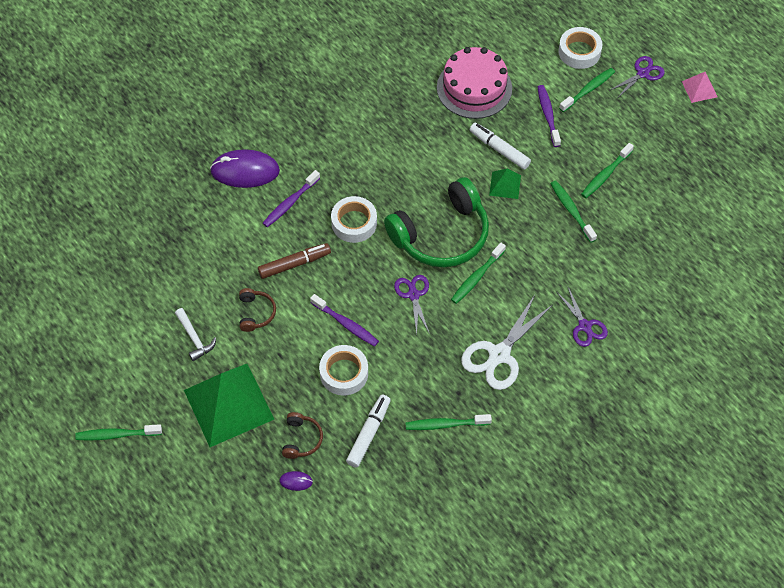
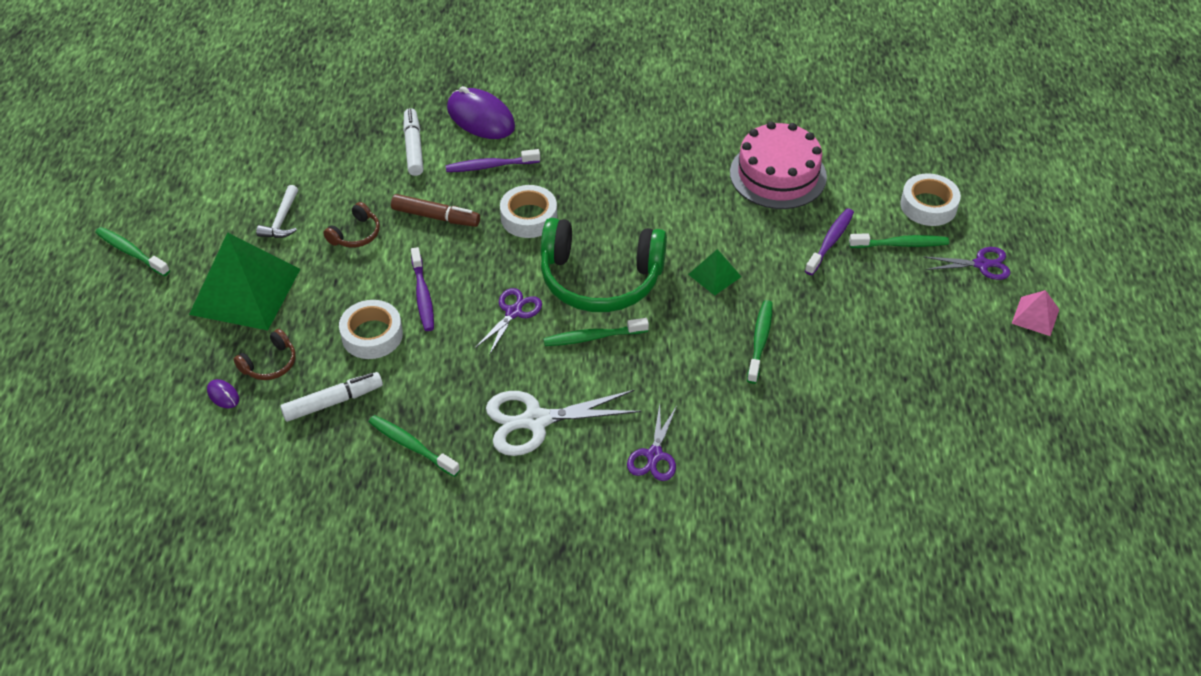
camera: 40 degrees right, 10 degrees down
white marker [470,123,531,170] -> white marker moved to [403,108,424,176]
green toothbrush [581,143,634,198] -> none

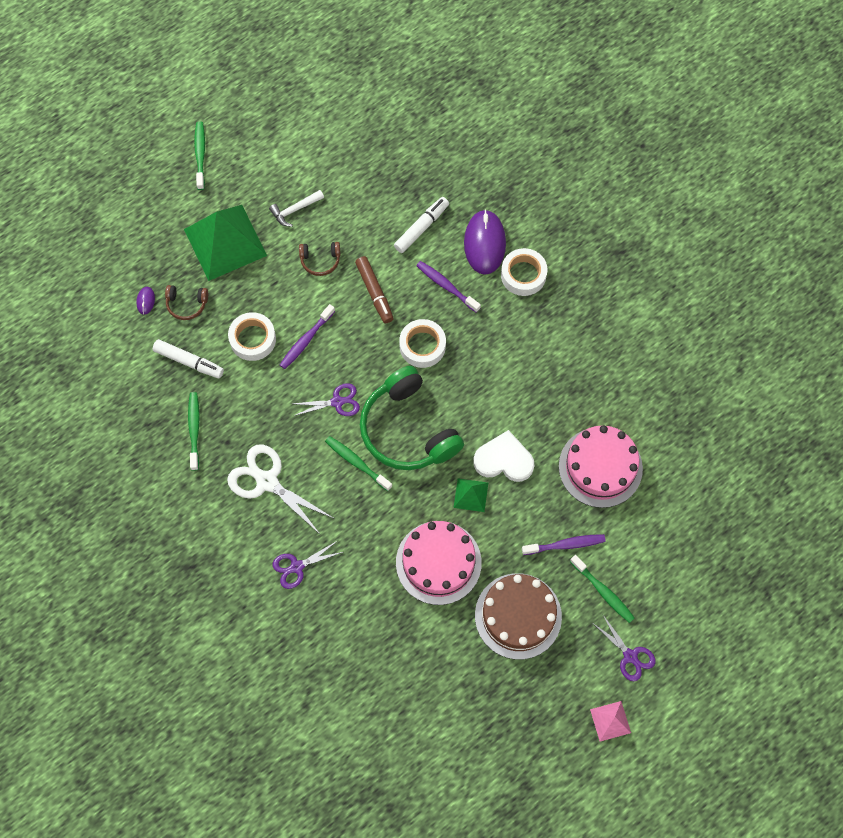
camera: 50 degrees right, 20 degrees up
green toothbrush [747,300,773,384] -> pink cake [396,521,482,605]
white tape [900,173,961,226] -> white tape moved to [501,248,548,296]
none -> white heart [473,430,534,482]
none -> brown cake [475,573,562,660]

